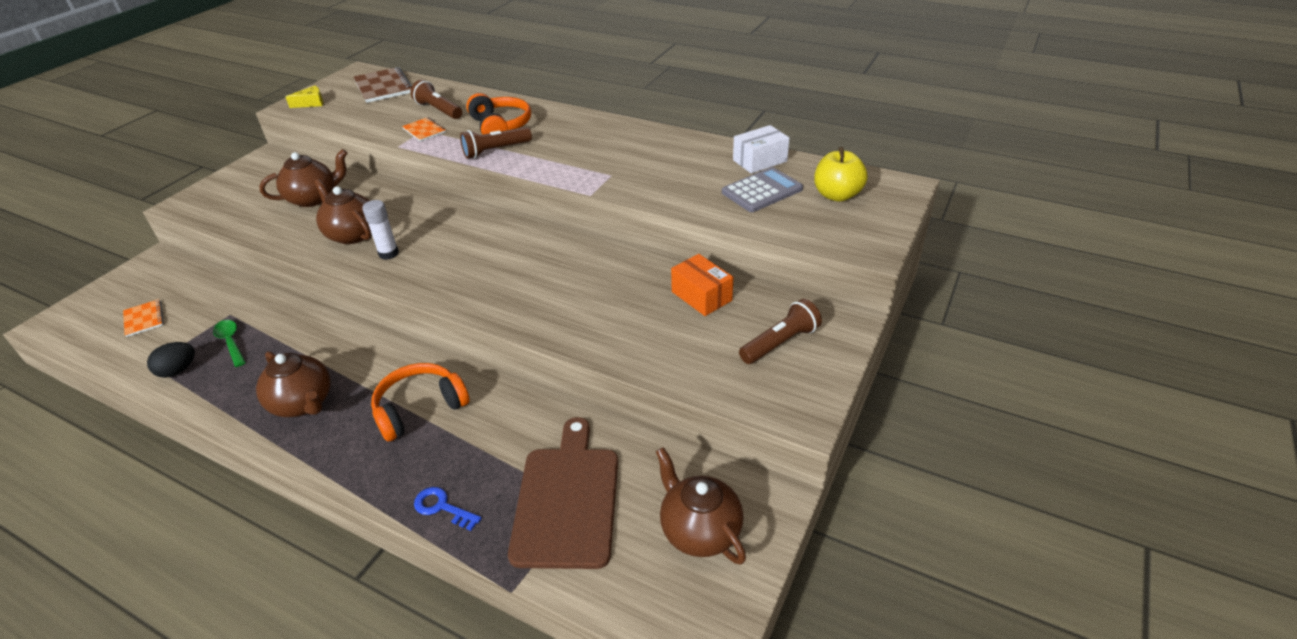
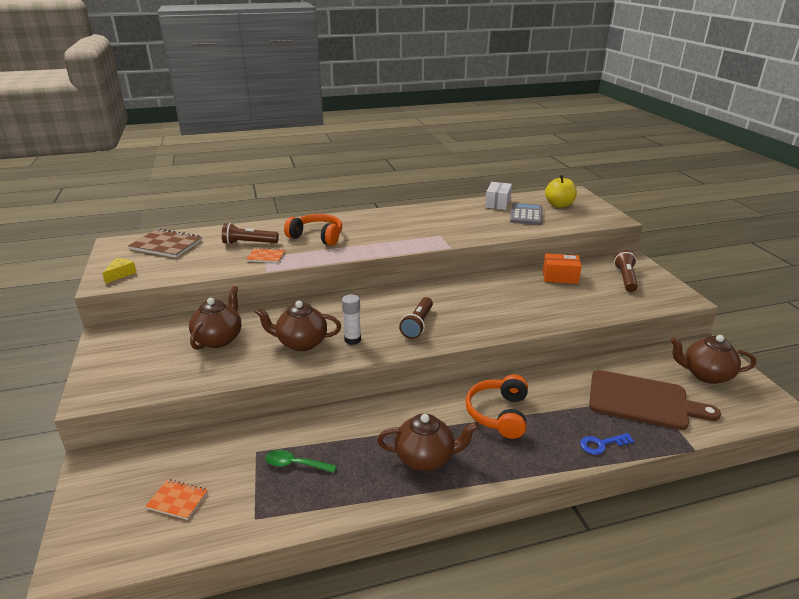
camera: 45 degrees left, 10 degrees down
black egg [147,342,195,378] -> none
brown flashlight [460,127,532,159] -> brown flashlight moved to [399,297,433,339]
brown cutting board [508,417,618,569] -> brown cutting board turned 150 degrees clockwise [589,370,721,430]

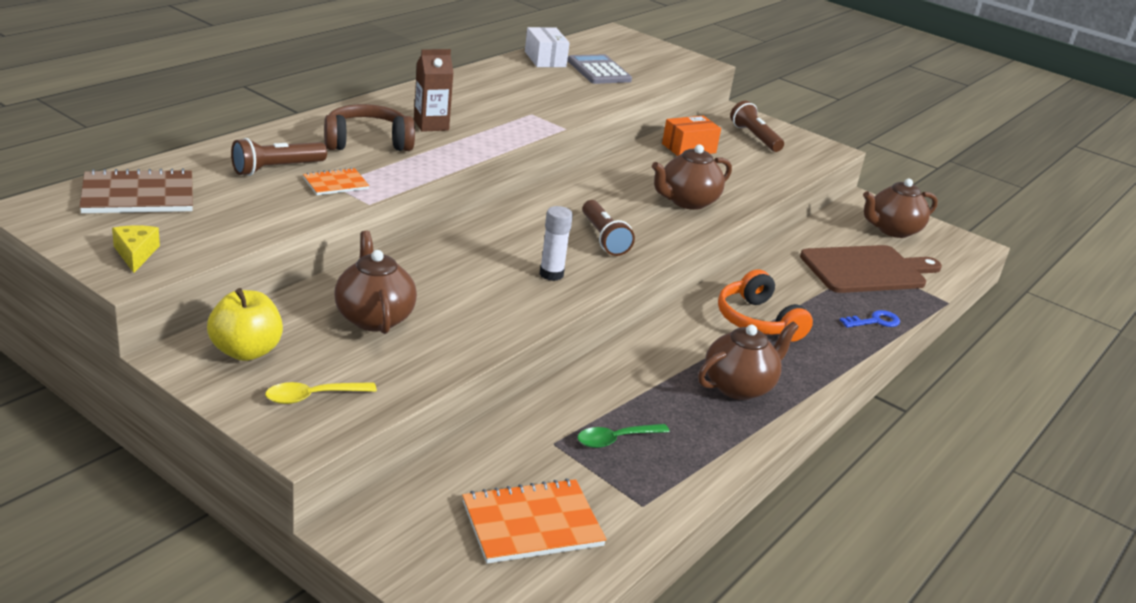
camera: 40 degrees left, 0 degrees up
orange notebook [145,479,208,520] -> orange notebook [462,478,607,564], size x1.78
brown teapot [255,301,341,351] -> brown teapot moved to [652,144,732,210]
orange headphones [284,214,342,246] -> brown headphones [324,104,415,151]
yellow apple [545,175,577,208] -> yellow apple moved to [207,288,283,361]
blue key [580,433,634,455] -> blue key turned 150 degrees counterclockwise [840,310,900,328]
none -> yellow spoon [265,382,377,404]
none -> brown carton [414,49,454,132]

